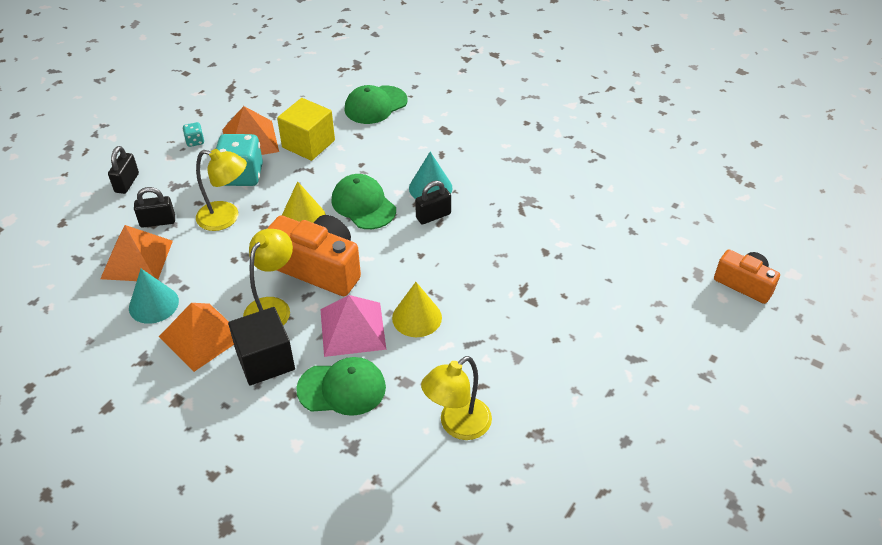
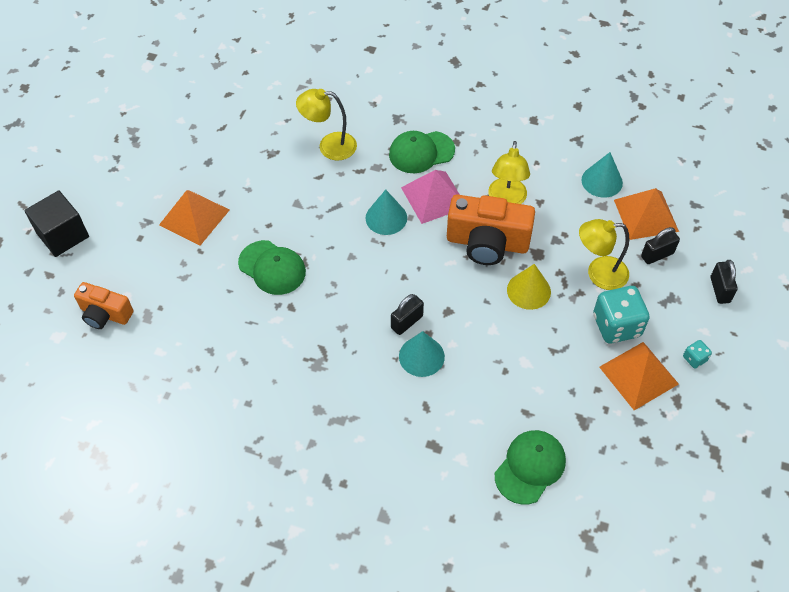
camera: 165 degrees right, 10 degrees up
orange pyramid [159,303,234,372] -> orange pyramid moved to [159,190,229,245]
black cube [228,307,295,386] -> black cube moved to [24,190,89,257]
yellow cube [277,98,335,161] -> none
green cap [331,174,396,229] -> green cap moved to [238,240,306,295]
yellow cone [392,282,442,337] -> turquoise cone [365,189,407,235]
yellow lamp [421,356,492,440] -> yellow lamp turned 120 degrees counterclockwise [296,89,357,161]

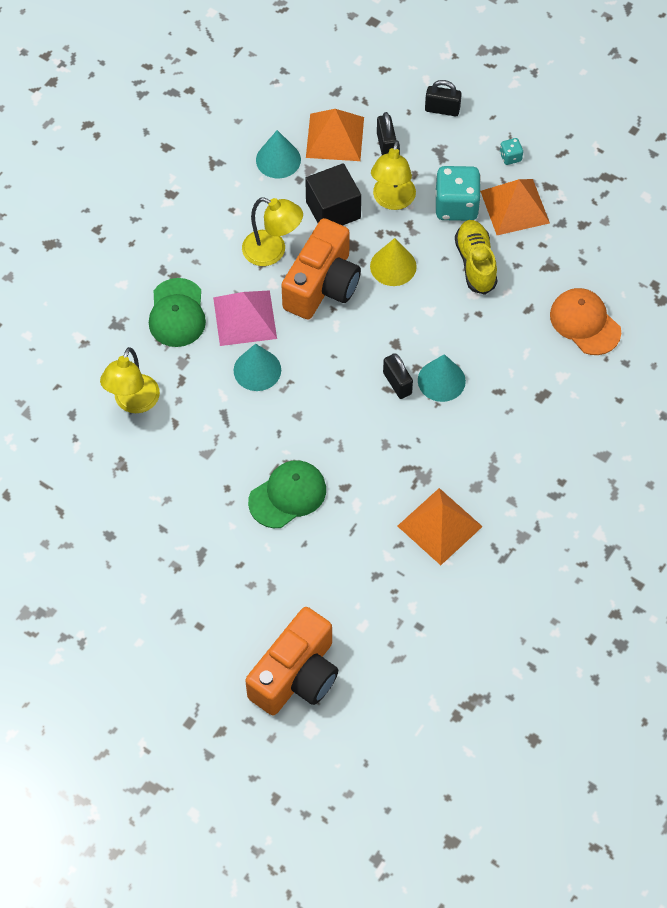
camera: 75 degrees left, 5 degrees up
black cube [24,190,89,257] -> black cube moved to [305,163,361,226]
orange camera [74,282,133,329] -> orange camera [245,607,338,715], size x1.64
orange pyramid [159,190,229,245] -> orange pyramid moved to [398,488,483,565]
green cap [495,430,566,505] -> orange cap [550,288,621,355]
none -> yellow shoe [455,220,497,295]

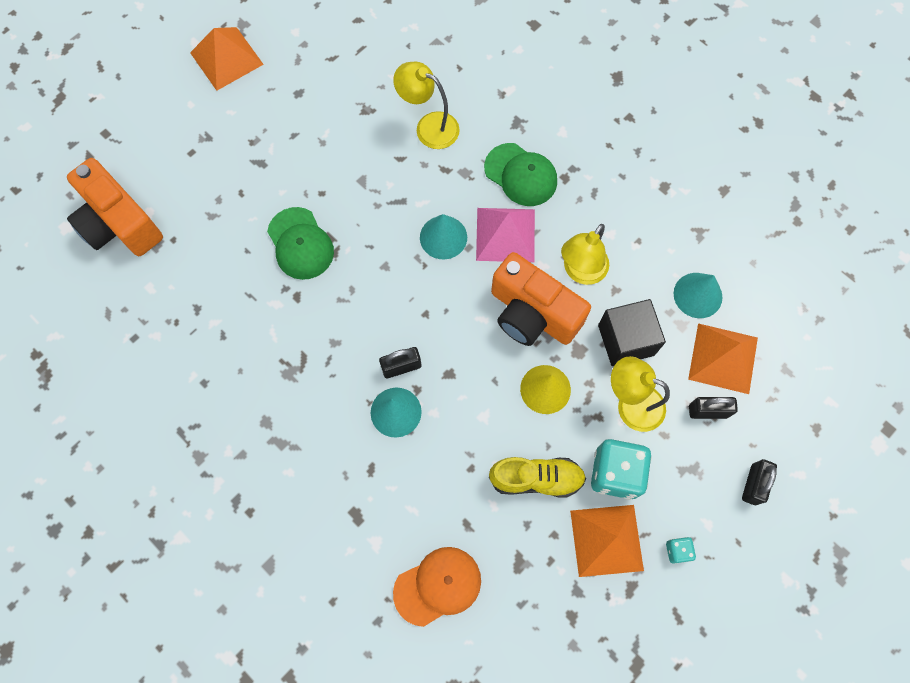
camera: 100 degrees right, 10 degrees up
green cap [149,278,206,347] -> green cap turned 150 degrees counterclockwise [484,143,557,206]
orange pyramid [398,488,483,565] -> orange pyramid moved to [190,27,264,91]

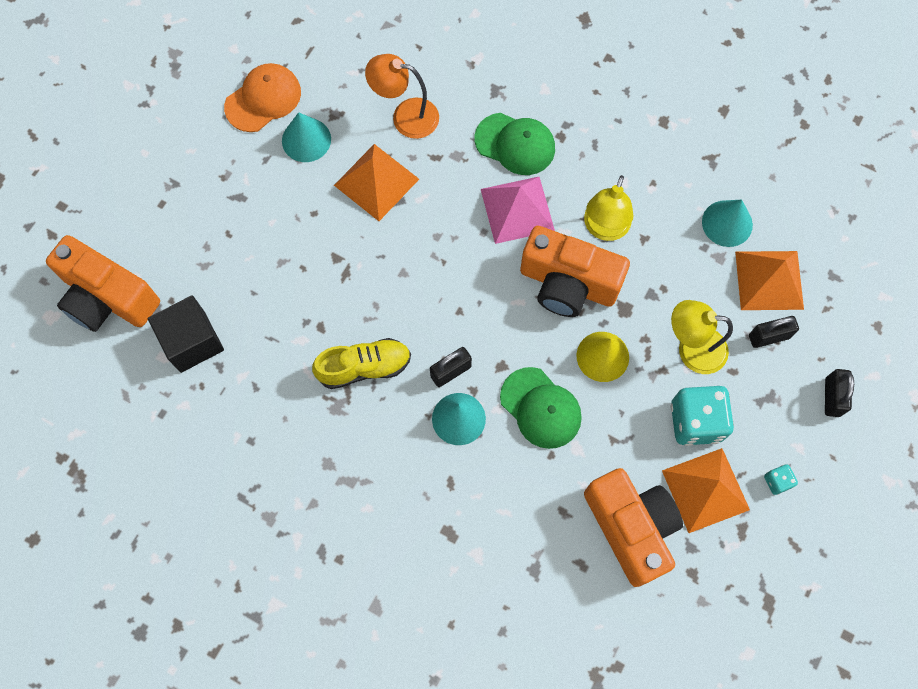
camera: 15 degrees left, 0 degrees up
orange pyramid [190,27,264,91] -> orange pyramid moved to [334,144,419,221]
green cap [267,207,334,280] -> green cap moved to [500,367,582,449]
yellow lamp [393,62,460,149] -> orange lamp [365,54,439,139]
orange cap [393,547,481,627] -> orange cap moved to [224,63,301,132]
turquoise cone [420,214,467,260] -> turquoise cone moved to [282,112,331,162]
yellow shoe [489,457,586,498] -> yellow shoe moved to [312,338,411,389]
black cube [598,299,666,366] -> black cube moved to [148,295,224,373]
none -> orange camera [584,468,683,587]

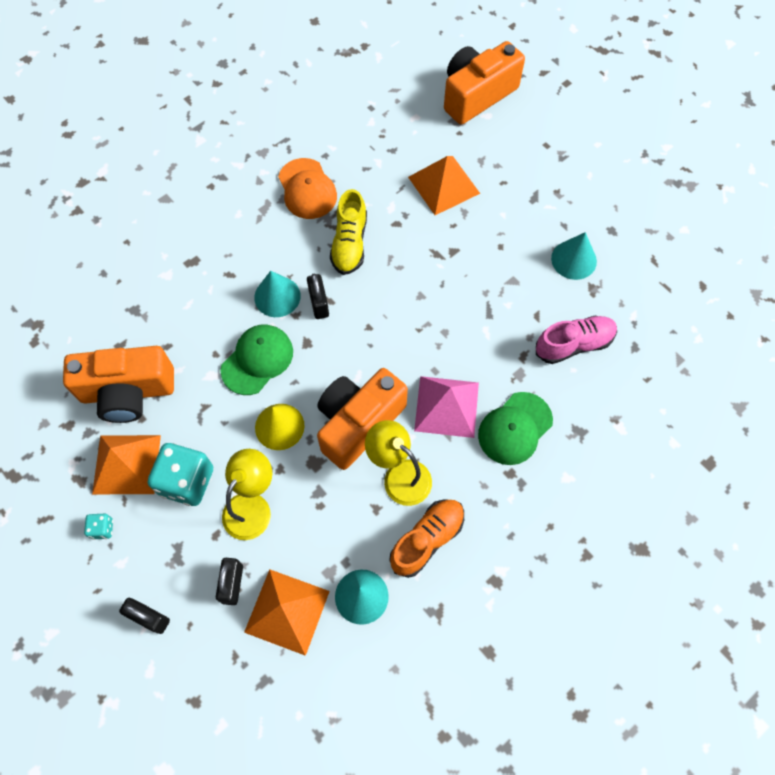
camera: 110 degrees right, 5 degrees down
black cube [148,295,224,373] -> none
orange cap [224,63,301,132] -> orange cap moved to [278,158,337,219]
orange pyramid [334,144,419,221] -> orange pyramid moved to [408,156,480,215]
orange lamp [365,54,439,139] -> pink shoe [536,316,617,364]
green cap [500,367,582,449] -> green cap turned 150 degrees clockwise [220,325,293,395]
none -> orange shoe [389,499,464,578]

